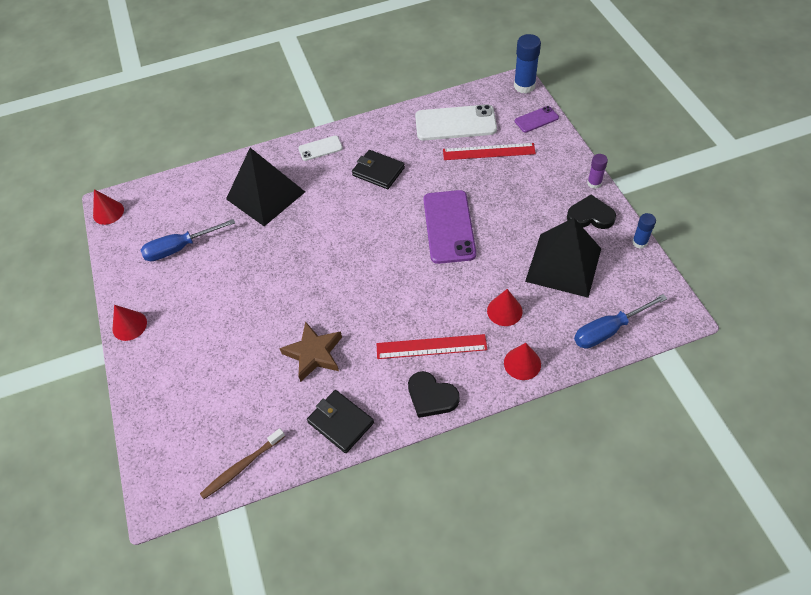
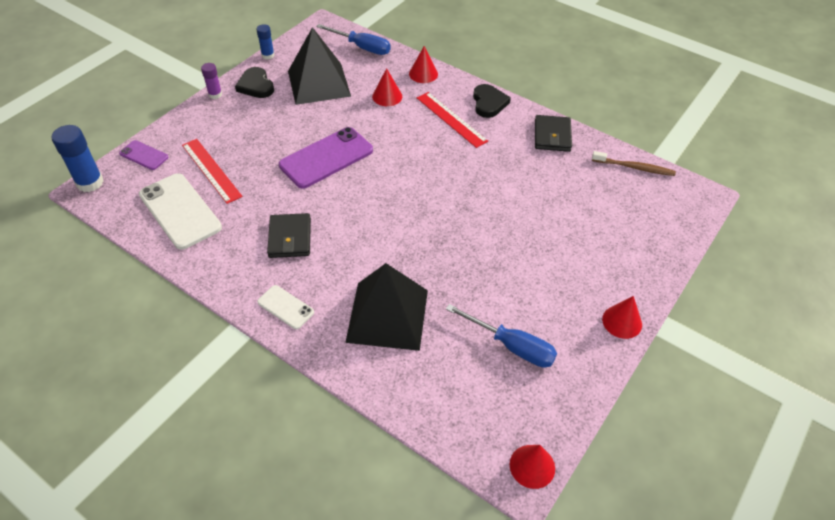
camera: 130 degrees left, 5 degrees down
brown star [279,321,342,382] -> none

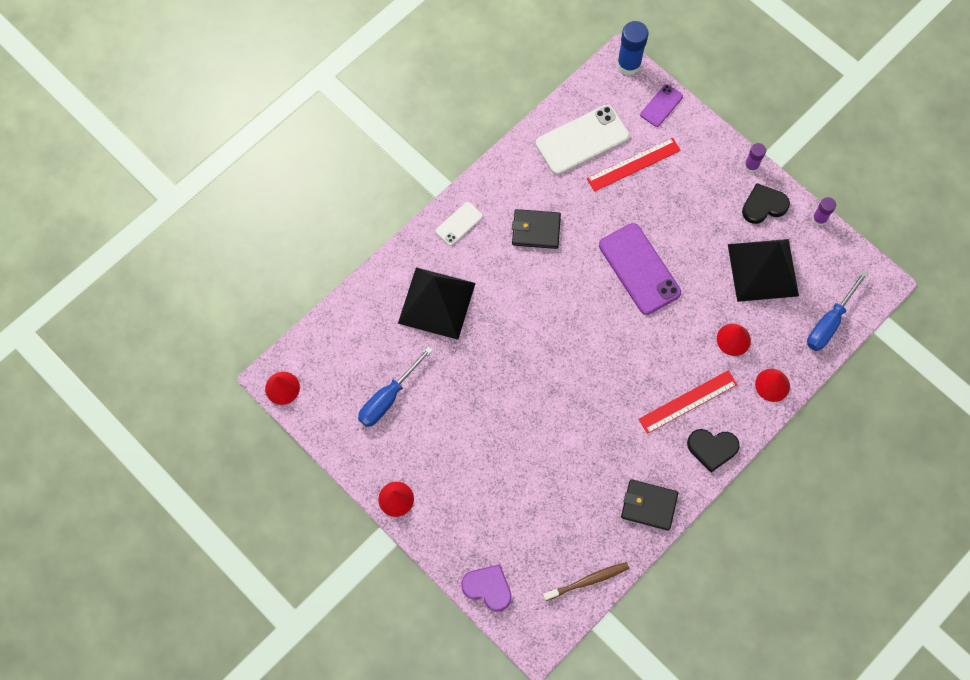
camera: 100 degrees right, 20 degrees up
blue glue stick [256,24,275,60] -> purple glue stick [812,197,836,226]
brown toothbrush [592,151,676,176] -> brown toothbrush turned 135 degrees counterclockwise [543,562,629,601]
none -> purple heart [461,564,512,612]

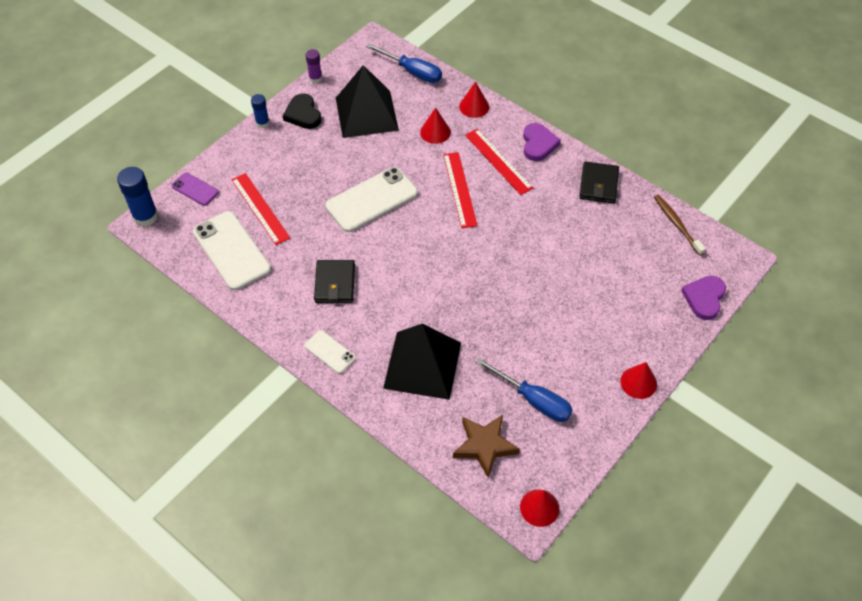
camera: 95 degrees left, 15 degrees down
purple phone [599,223,681,315] -> white phone [325,167,418,232]
black heart [687,429,740,472] -> purple heart [523,123,561,161]
purple glue stick [744,143,766,173] -> blue glue stick [251,94,269,128]
none -> red ruler [443,152,478,228]
none -> brown star [453,415,520,478]

